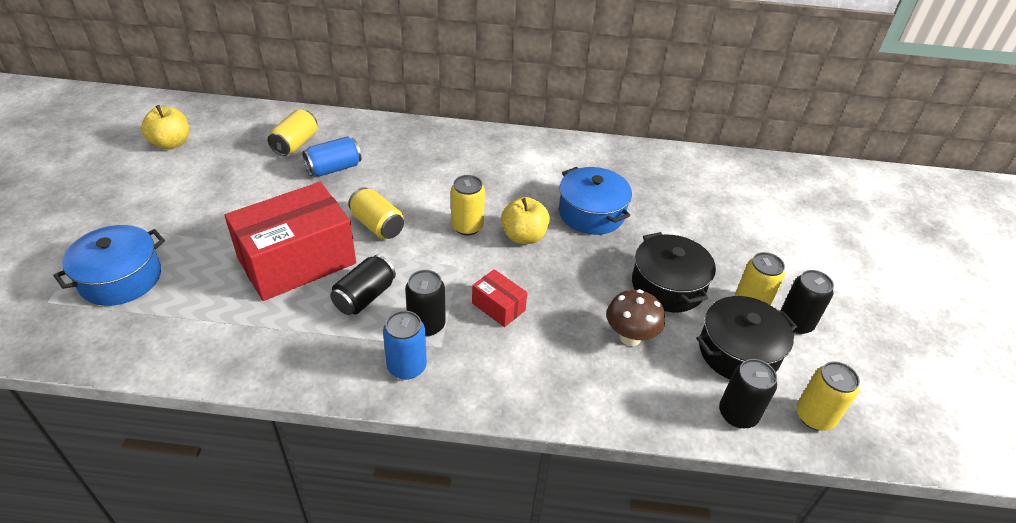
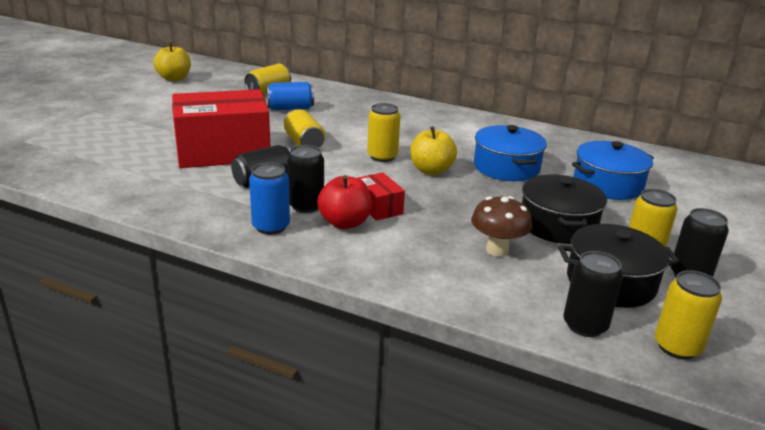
camera: 20 degrees right, 15 degrees down
blue pot [53,225,165,306] -> blue pot moved to [572,141,654,200]
none -> red apple [317,175,372,229]

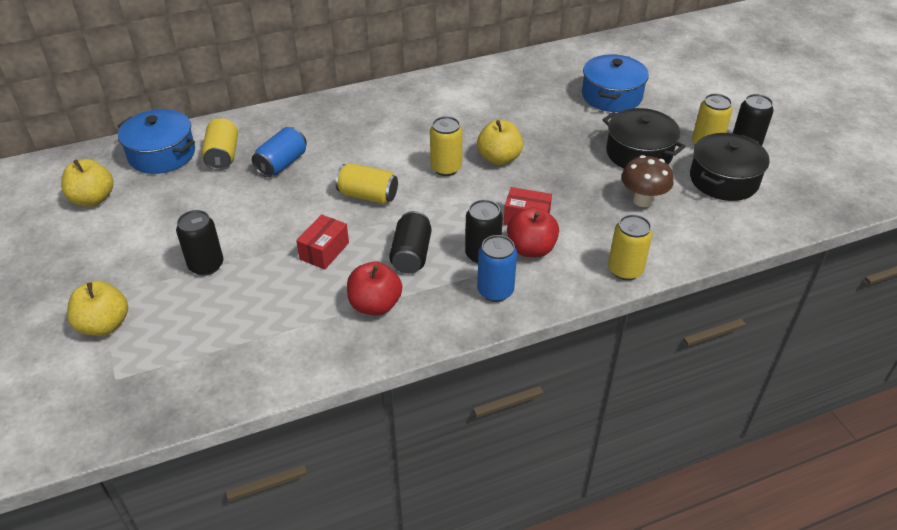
camera: 45 degrees left, 15 degrees up
red box [172,89,270,168] -> red box [296,214,349,269], size x0.44
blue pot [474,125,547,181] -> blue pot moved to [118,109,195,174]
black can [564,251,623,337] -> black can moved to [176,210,224,276]
yellow can [655,270,722,359] -> yellow can moved to [608,214,653,280]
none -> yellow apple [67,281,128,336]
none -> red apple [347,262,402,316]

